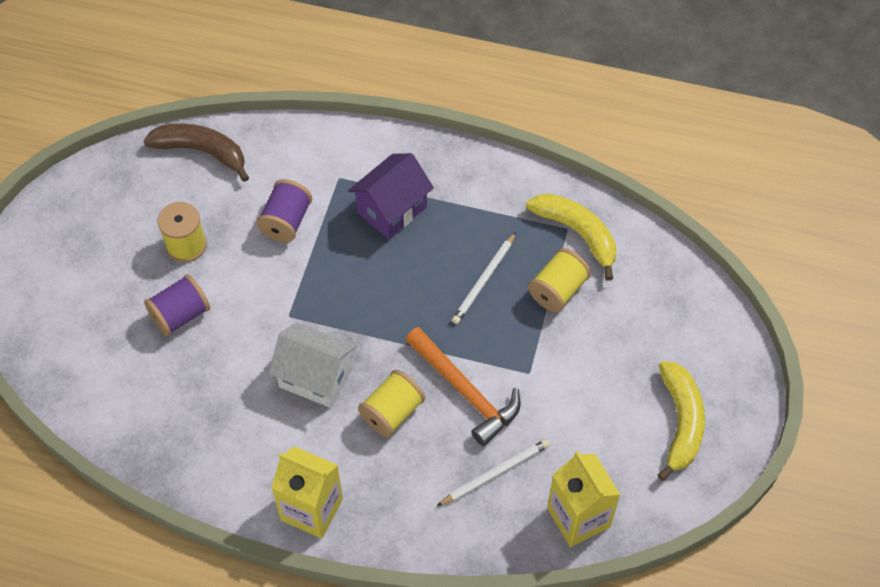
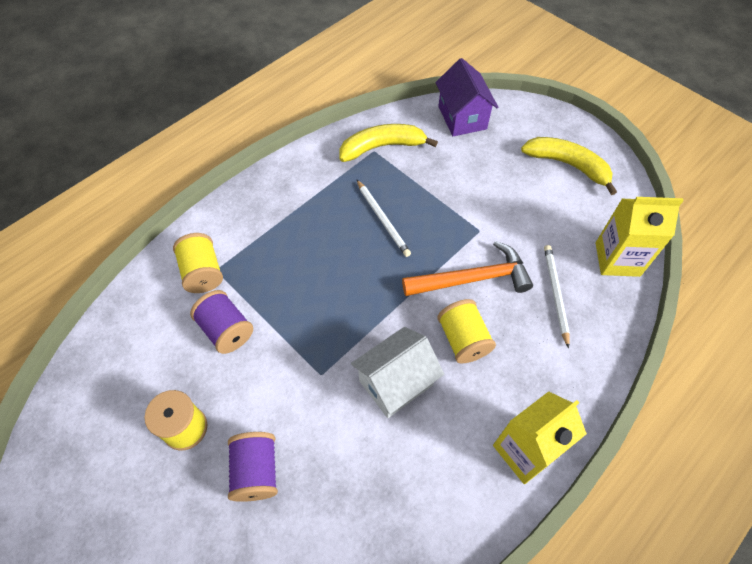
camera: 60 degrees left, 0 degrees up
brown banana [143,124,249,182] -> none
purple house [348,153,434,239] -> purple house moved to [435,58,498,136]
yellow spool [528,248,591,312] -> yellow spool moved to [173,233,223,293]

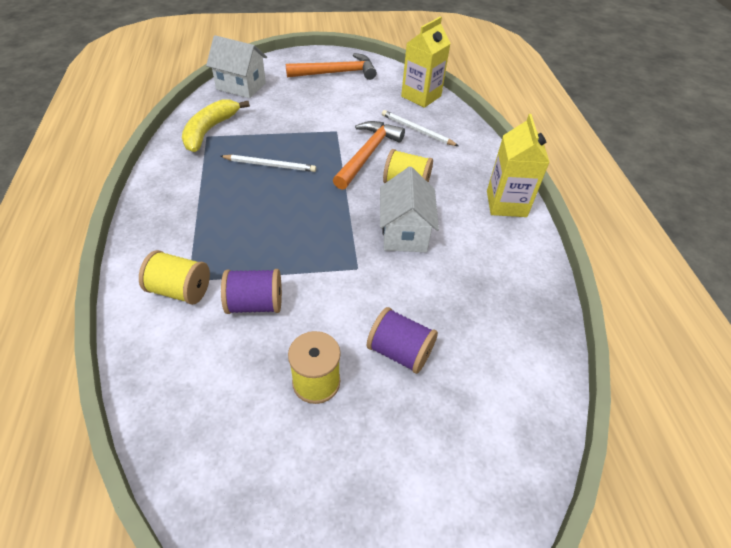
camera: 55 degrees left, 10 degrees down
purple house [435,58,498,136] -> white house [206,35,267,98]
yellow banana [521,137,617,195] -> orange hammer [286,53,377,80]

